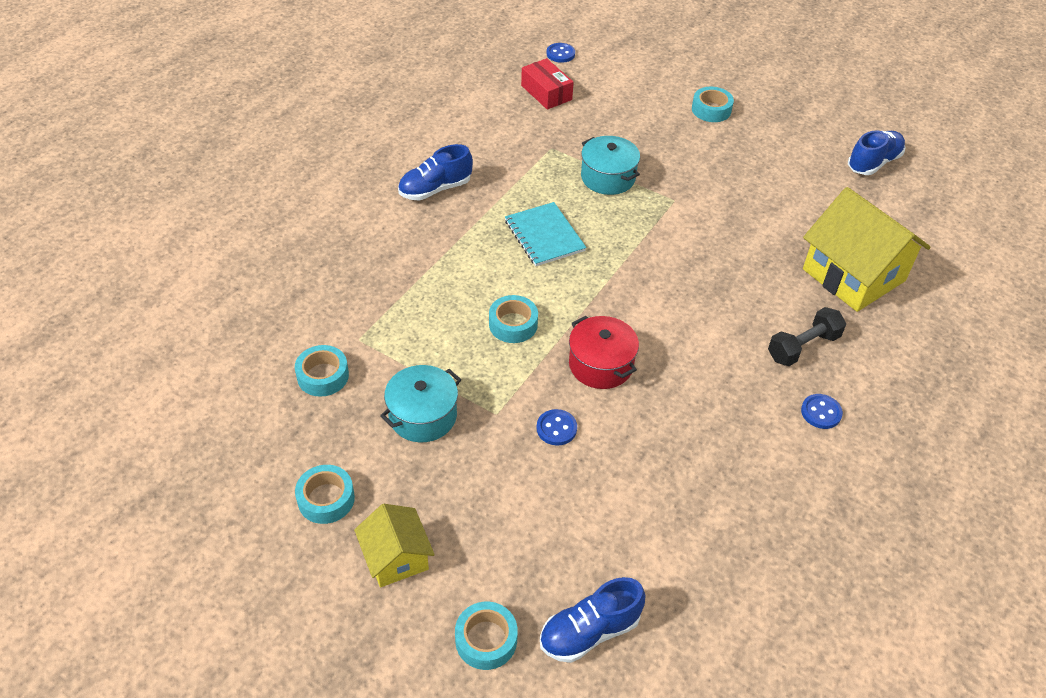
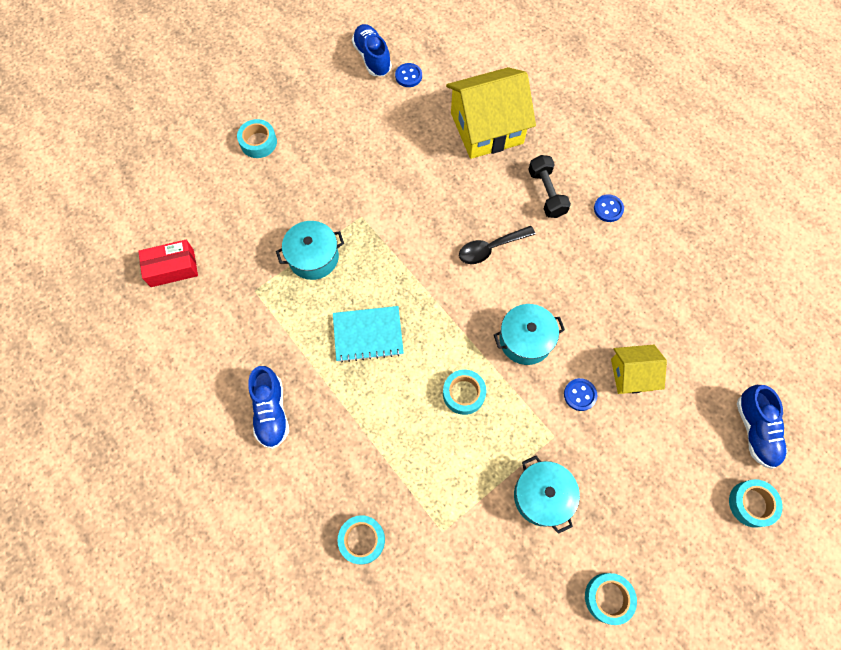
camera: 70 degrees left, 20 degrees up
turquoise tape [295,345,349,397] -> turquoise tape moved to [338,515,385,564]
yellow house [354,504,435,587] -> yellow house moved to [611,345,667,394]
blue button [546,43,575,63] -> blue button moved to [395,63,422,87]
red pot [569,316,639,389] -> turquoise pot [494,304,565,365]
none -> black spoon [459,226,536,264]

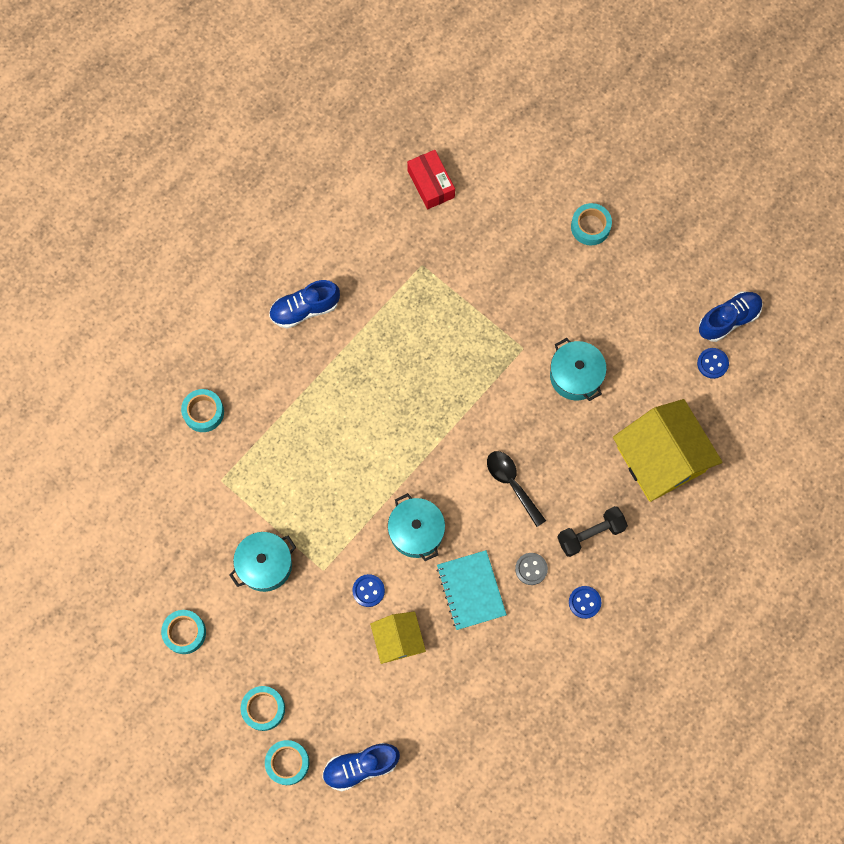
camera: 80 degrees right, 5 degrees up
turquoise pot [276,221,344,280] -> turquoise pot moved to [550,338,607,401]
turquoise notebook [333,306,404,362] -> turquoise notebook moved to [437,550,507,630]
turquoise tape [443,370,486,415] -> turquoise tape moved to [241,686,285,731]
none -> grey button [515,553,548,585]

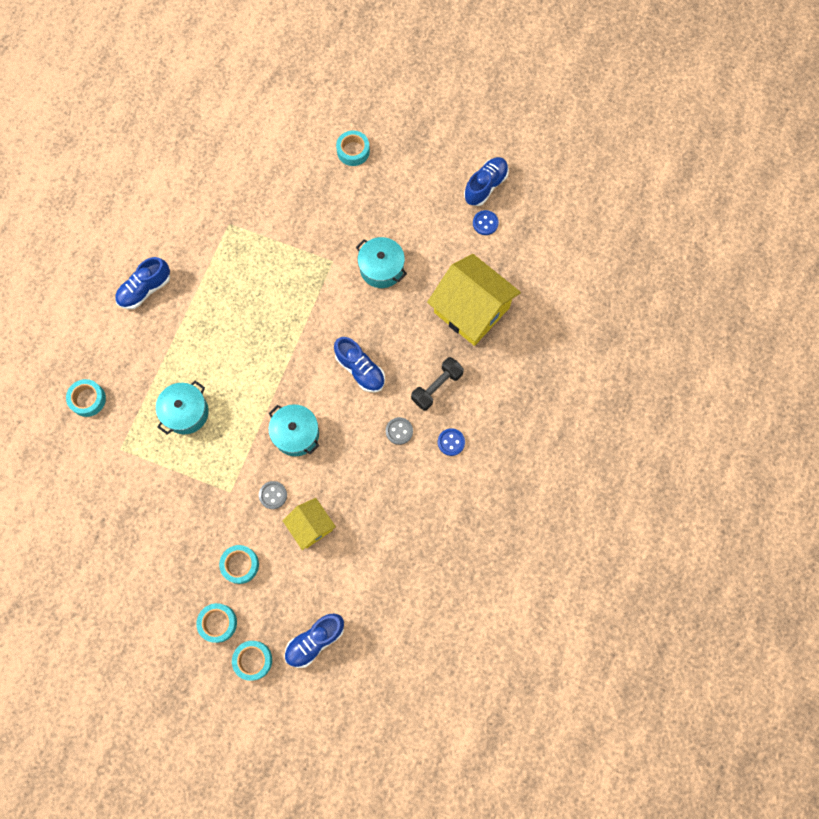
camera: 20 degrees left, 0 degrees up
turquoise tape [161,610,206,654] -> turquoise tape moved to [219,545,259,584]
turquoise pot [229,532,296,592] -> turquoise pot moved to [156,381,209,434]
blue button [352,574,385,607] -> grey button [259,481,287,509]
red box [407,150,455,209] -> none
turquoise notebook [437,550,507,630] -> none
black spoon [487,451,546,527] -> blue shoe [334,337,385,392]

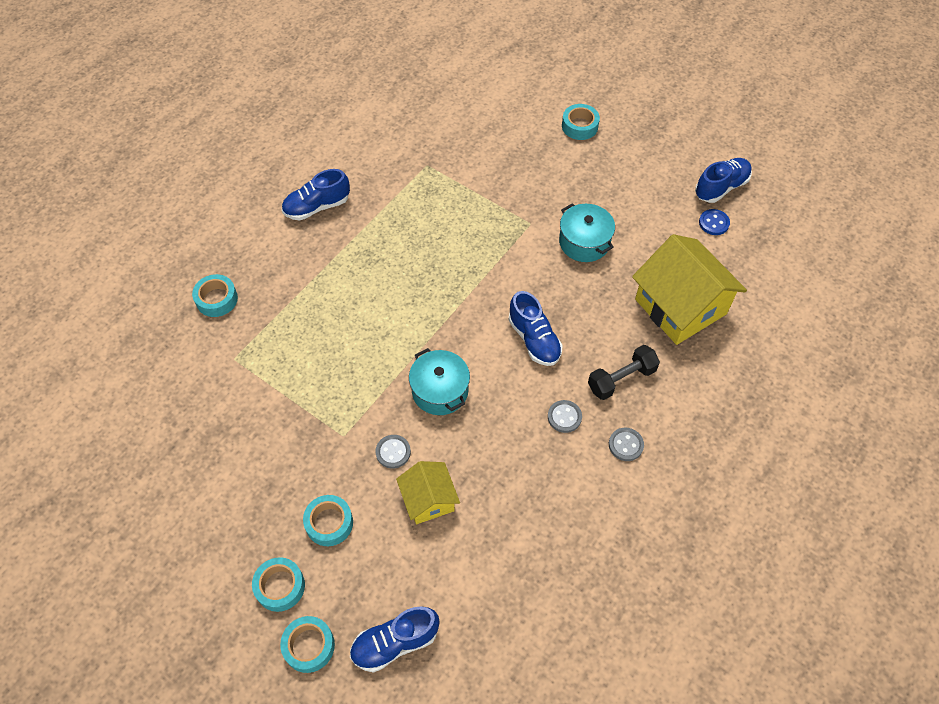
camera: 15 degrees right, 15 degrees down
turquoise pot [156,381,209,434] -> none
blue button [438,428,465,456] -> grey button [609,428,644,461]

